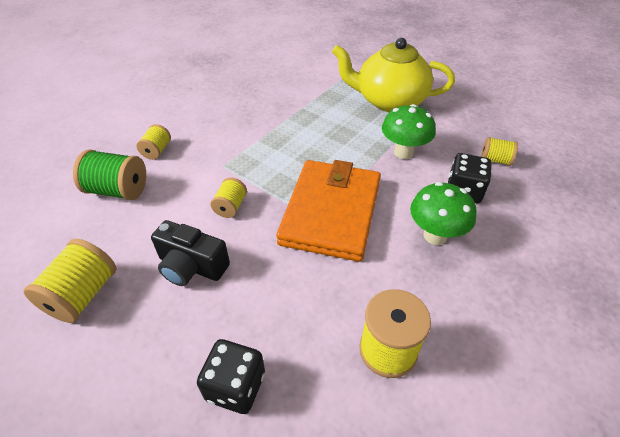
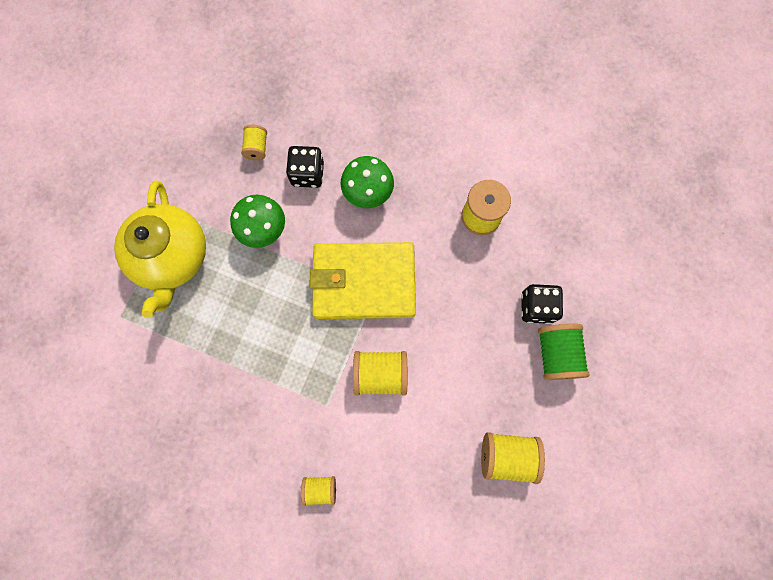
camera: 105 degrees left, 30 degrees up
green spool [73,149,146,200] -> green spool moved to [538,324,590,380]
black camera [151,220,230,286] -> none
yellow spool [210,177,247,218] -> yellow spool [353,351,407,396], size x1.69
orange wallet [276,160,381,262] -> yellow wallet [310,242,416,319]

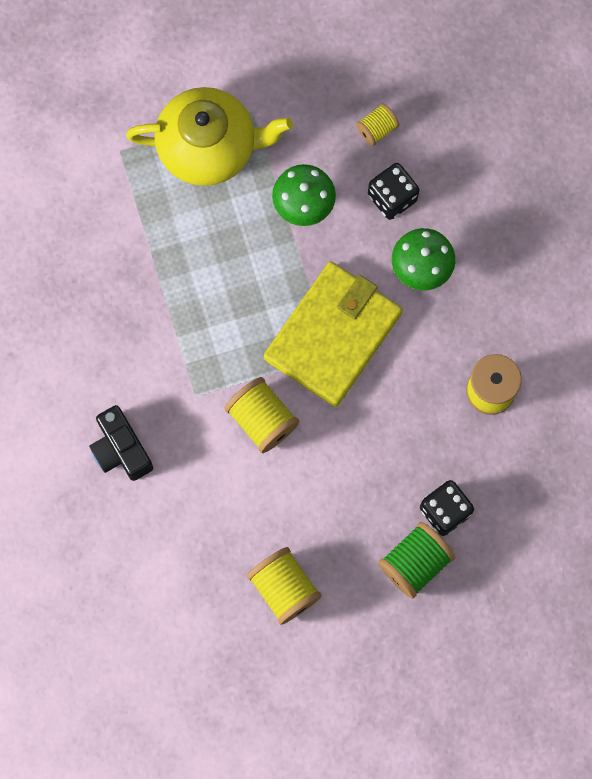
camera: 50 degrees right, 0 degrees up
yellow teapot [114,181,206,318] -> yellow teapot turned 135 degrees counterclockwise [126,87,293,186]
yellow spool [301,476,336,506] -> black camera [89,405,153,481]
yellow wallet [310,242,416,319] -> yellow wallet turned 75 degrees clockwise [264,261,403,407]

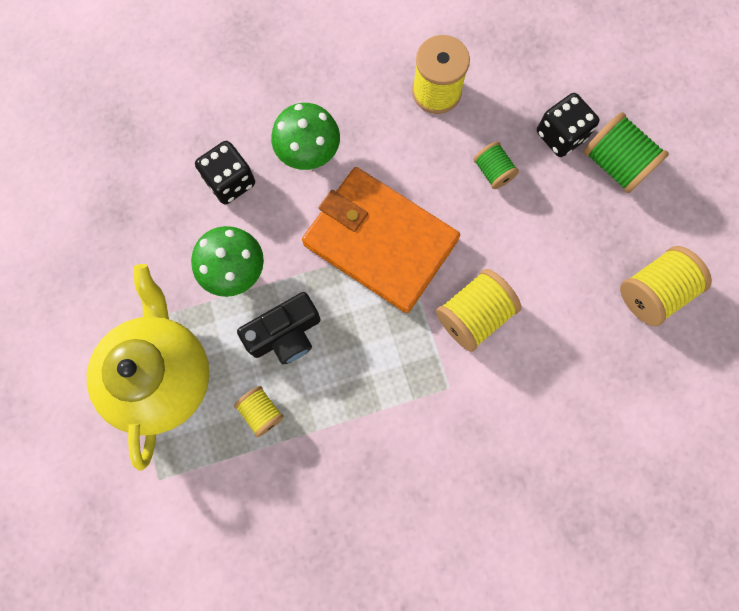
camera: 90 degrees left, 0 degrees up
black camera [89,405,153,481] -> black camera moved to [237,292,320,365]
yellow wallet [264,261,403,407] -> orange wallet [302,167,460,313]
yellow spool [356,104,399,146] -> yellow spool moved to [234,386,284,437]
none -> green spool [473,142,519,189]

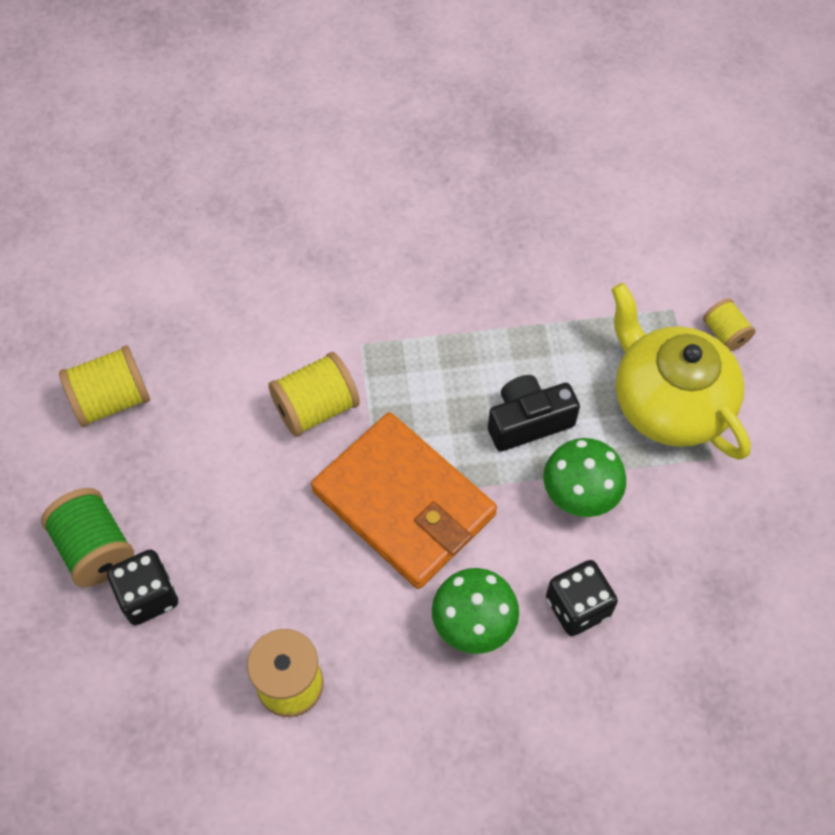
camera: 170 degrees left, 15 degrees down
yellow teapot [87,264,209,471] -> yellow teapot turned 135 degrees clockwise [611,283,751,460]
yellow spool [234,386,284,437] -> yellow spool moved to [703,298,755,351]
green spool [473,142,519,189] -> none

